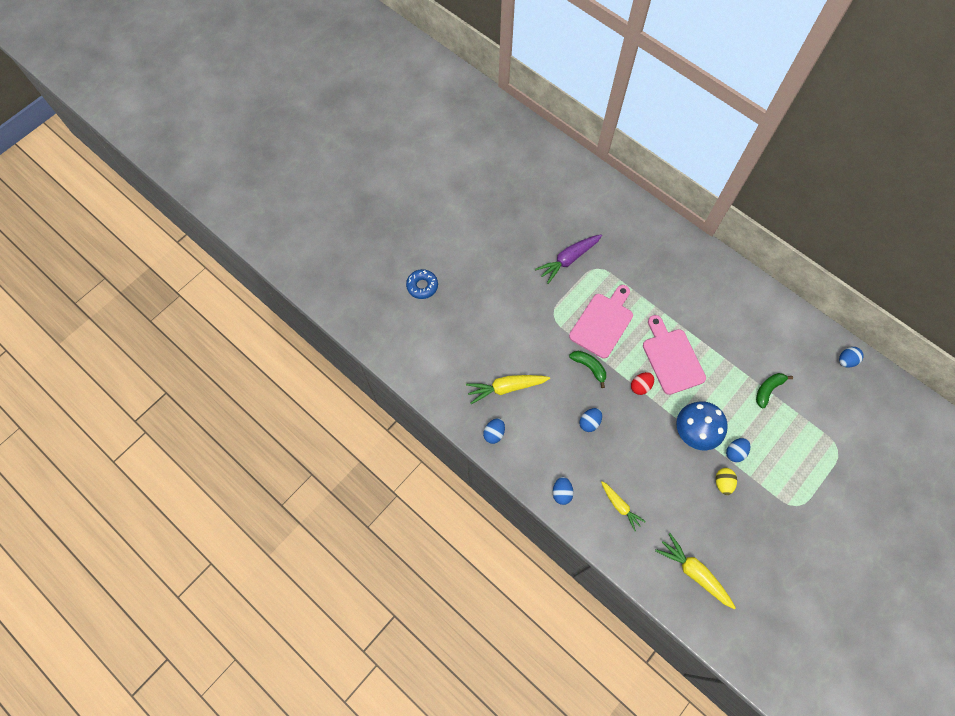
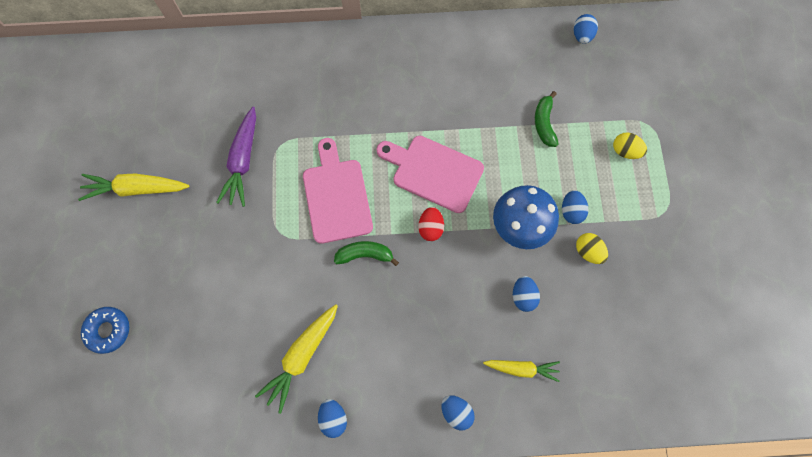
camera: 45 degrees left, 5 degrees up
blue egg [579,408,602,432] -> blue egg moved to [513,276,540,312]
yellow carrot [655,533,736,609] -> yellow carrot moved to [78,173,189,201]
none -> yellow egg [613,133,647,159]

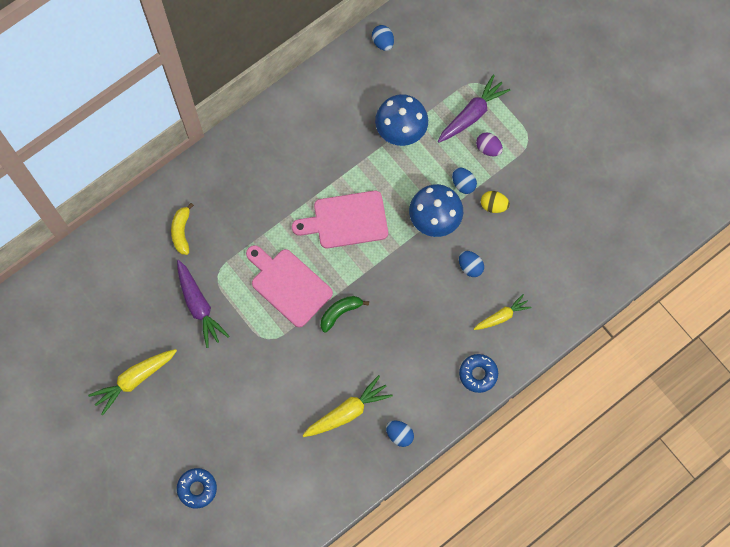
camera: 35 degrees left, 0 degrees up
yellow carrot [255,304,338,414] -> yellow carrot turned 120 degrees counterclockwise [302,375,393,437]
red egg [418,207,444,241] -> none
blue egg [441,395,474,430] -> blue donut [459,354,498,393]
green banana [535,91,559,147] -> blue mushroom [375,94,428,146]
yellow egg [613,133,647,159] -> purple carrot [438,75,511,143]
none -> yellow banana [171,203,194,255]
none -> purple egg [476,133,503,156]

